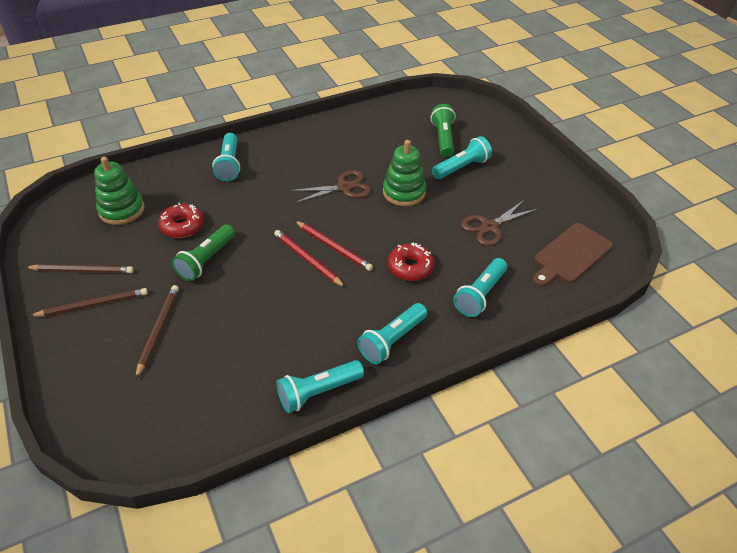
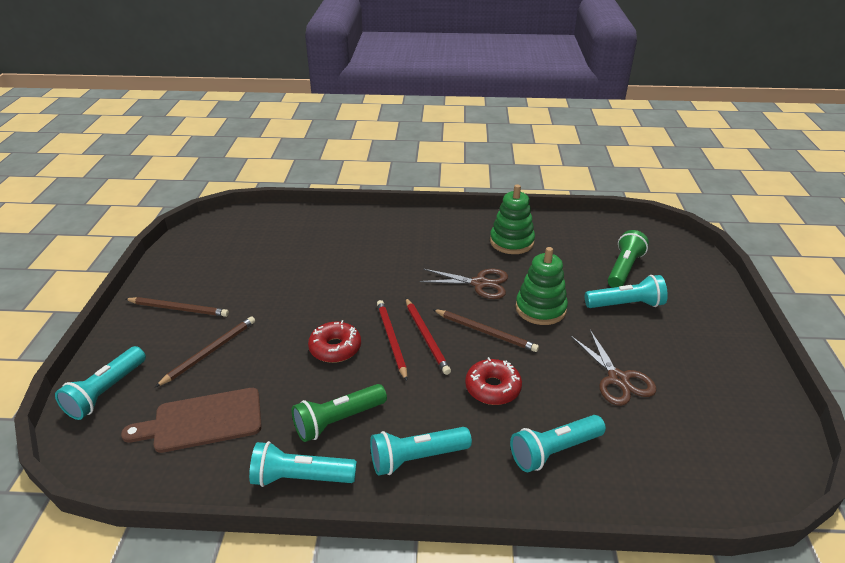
camera: 30 degrees right, 10 degrees down
brown pencil [25,264,134,273] -> brown pencil moved to [433,309,539,352]
green stacking toy [94,157,145,225] -> green stacking toy moved to [490,184,535,254]
red donut [158,202,204,238] -> red donut moved to [308,320,361,363]
green flashlight [172,224,235,281] -> green flashlight moved to [292,384,387,442]
turquoise flashlight [212,133,240,181] -> turquoise flashlight moved to [55,346,146,420]
brown scissors [461,200,537,246] -> brown scissors turned 105 degrees counterclockwise [571,330,656,406]
brown cutting board [533,223,613,287] -> brown cutting board moved to [121,388,262,453]

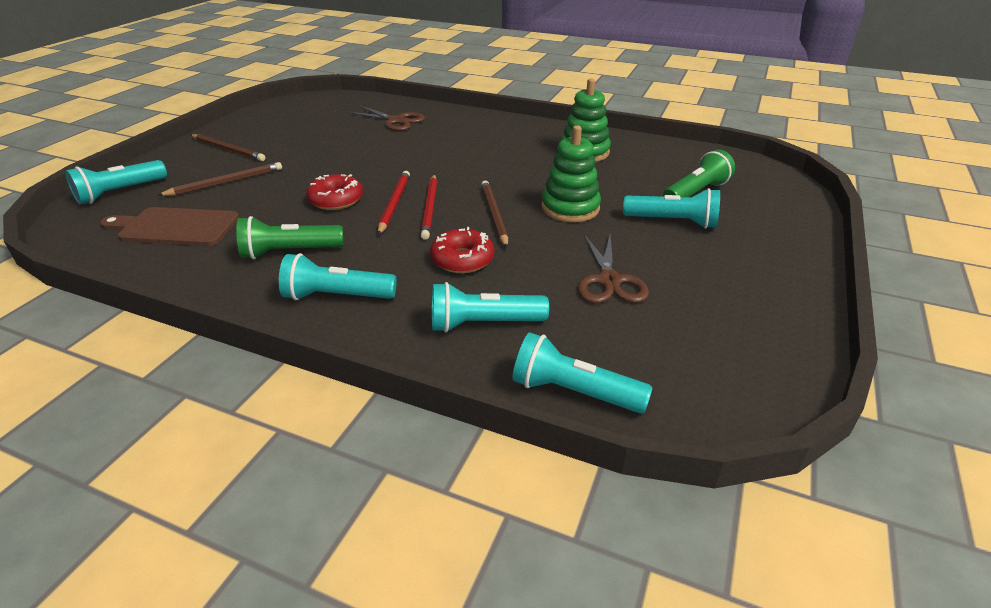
camera: 20 degrees right, 0 degrees up
turquoise flashlight [249,441,357,487] -> turquoise flashlight moved to [512,332,653,413]
brown scissors [419,269,508,299] -> brown scissors moved to [347,105,425,131]
brown pencil [433,309,539,352] -> brown pencil turned 150 degrees counterclockwise [481,181,508,248]

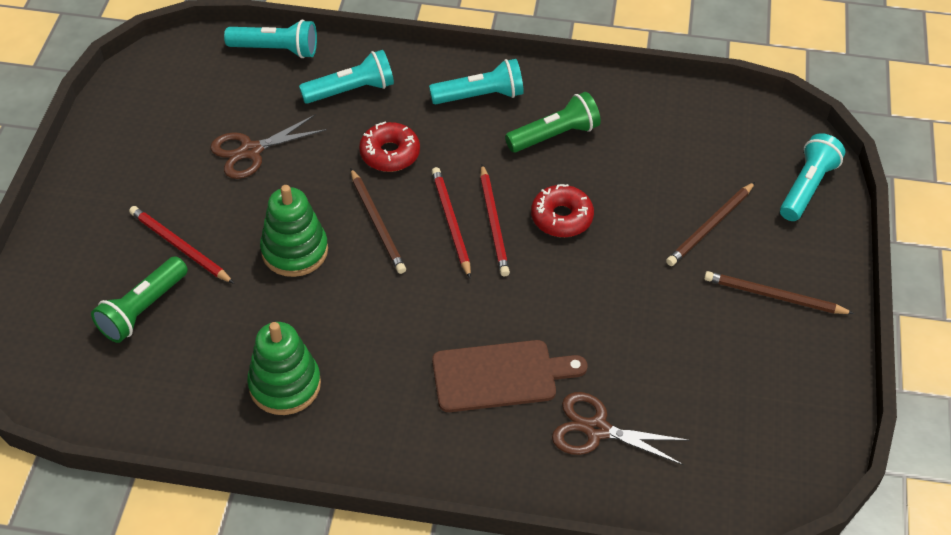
camera: 165 degrees right, 15 degrees up
brown cutting board [100,207,239,246] -> brown cutting board moved to [432,340,587,412]
brown scissors [578,234,649,303] -> brown scissors turned 105 degrees counterclockwise [210,114,327,179]
turquoise flashlight [623,188,720,229] -> red pencil [129,206,234,284]

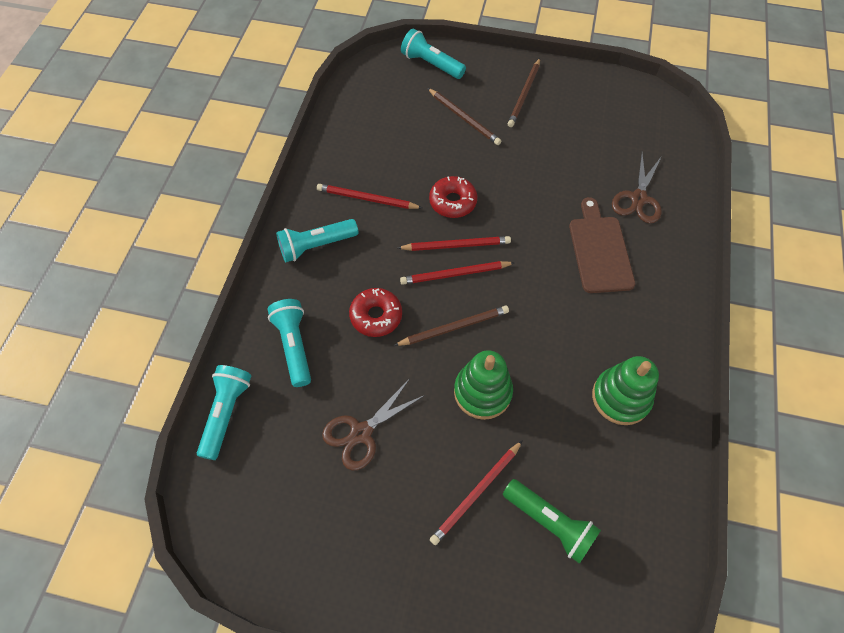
camera: 85 degrees left, 10 degrees up
brown scissors [210,114,327,179] -> brown scissors turned 75 degrees clockwise [322,380,425,470]
turquoise flashlight [429,59,524,104] -> turquoise flashlight turned 105 degrees counterclockwise [276,219,359,262]
green flashlight [505,92,601,152] -> red pencil [317,184,422,209]

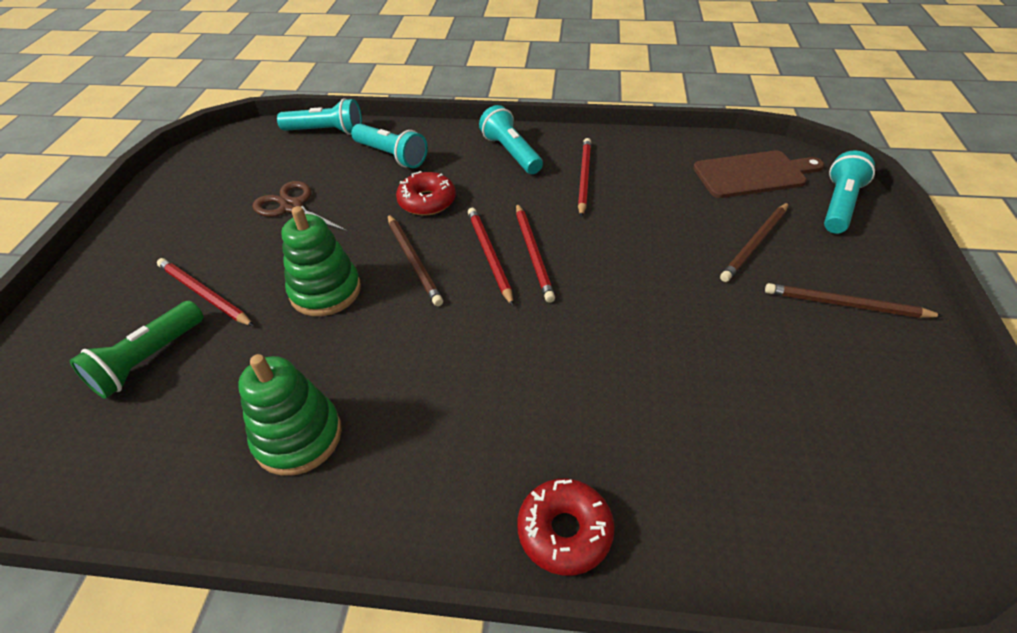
camera: 85 degrees right, 15 degrees down
turquoise flashlight [268,299,311,387] -> turquoise flashlight turned 60 degrees clockwise [351,124,428,168]
red donut [429,176,477,218] -> red donut moved to [517,479,615,576]
brown cutting board [569,197,635,293] -> brown cutting board moved to [693,151,824,198]
brown scissors [612,153,662,223] -> none

